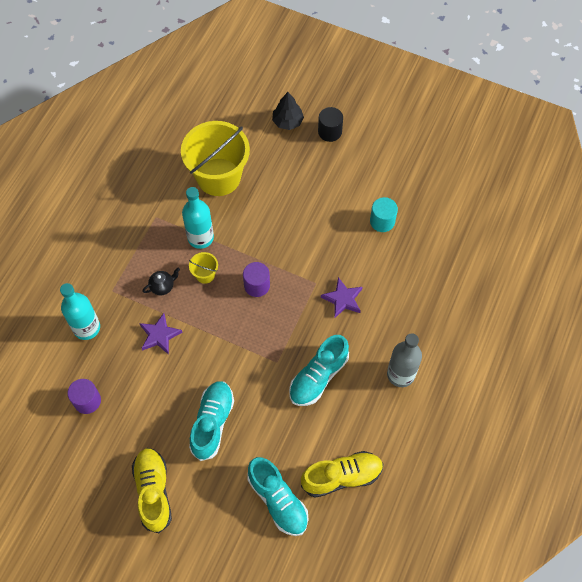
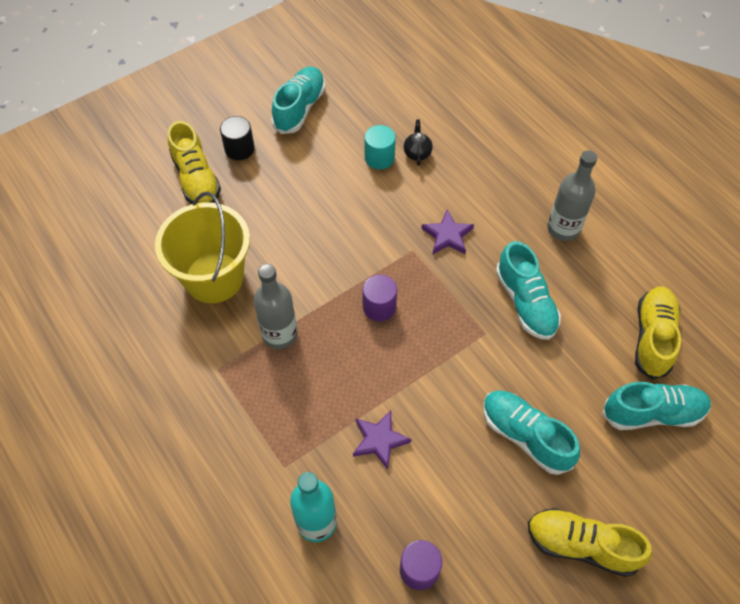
camera: 60 degrees left, 5 degrees down
black teapot [142,268,180,295] -> black teapot moved to [404,119,433,166]
turquoise bottle [182,187,214,249] -> grey bottle [254,264,297,349]
yellow bucket [189,252,218,284] -> none
black tree [272,92,304,130] -> yellow shoe [168,121,221,204]
none -> turquoise shoe [271,67,325,134]

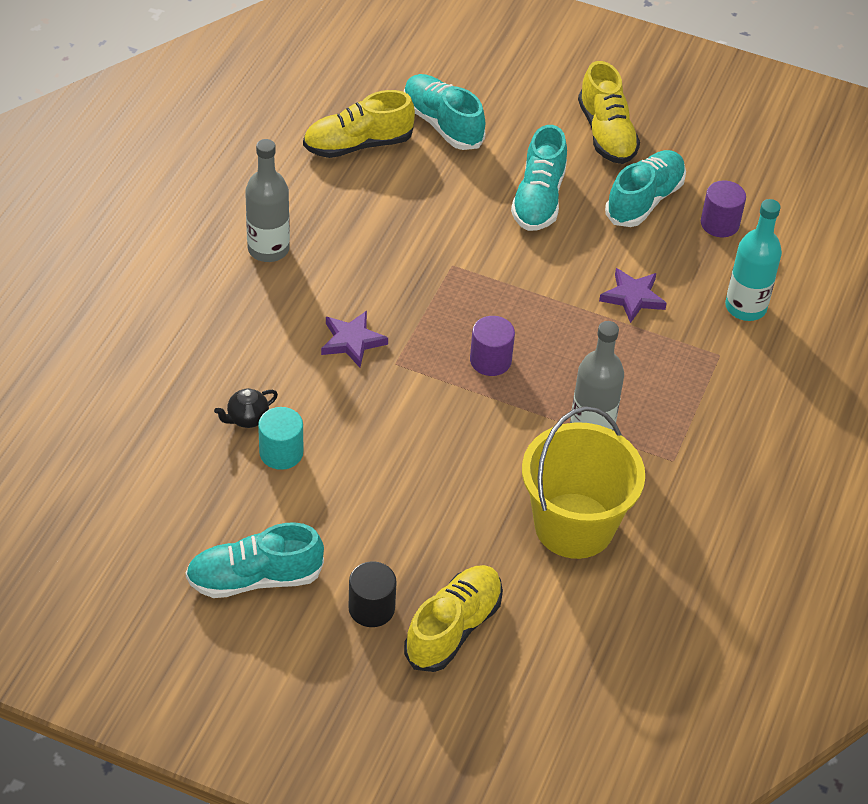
camera: 125 degrees left, 10 degrees down
turquoise shoe [496,241,561,340] -> turquoise shoe moved to [605,150,686,227]

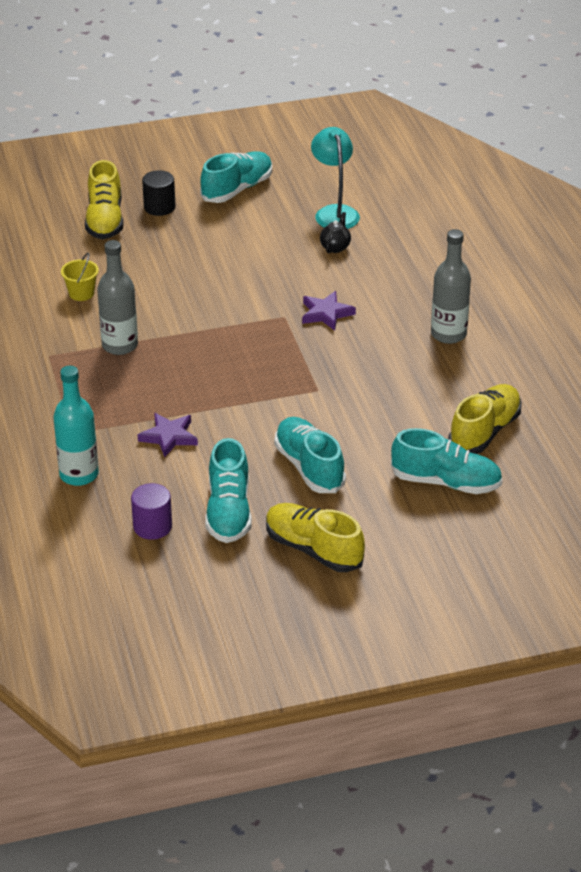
camera: 145 degrees right, 10 degrees down
turquoise cylinder [258,407,303,470] -> none
purple cylinder [470,316,515,376] -> none
yellow bucket [522,406,645,559] -> yellow bucket [61,253,99,301], size x0.42
none -> turquoise lamp [311,127,360,229]

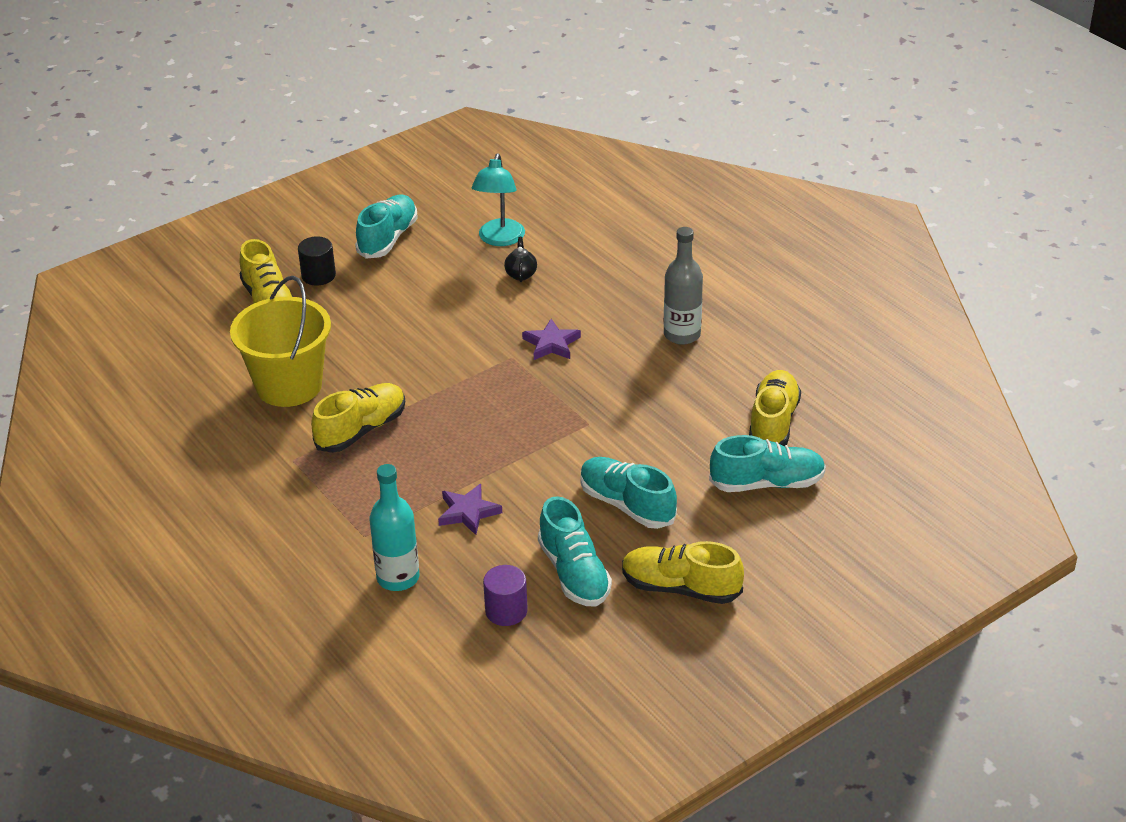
camera: 20 degrees left, 0 degrees up
yellow bucket [61,253,99,301] -> yellow bucket [230,276,331,407], size x2.40
grey bottle [97,240,138,355] -> yellow shoe [311,383,405,453]
turquoise lamp [311,127,360,229] -> turquoise lamp turned 135 degrees counterclockwise [472,153,525,246]

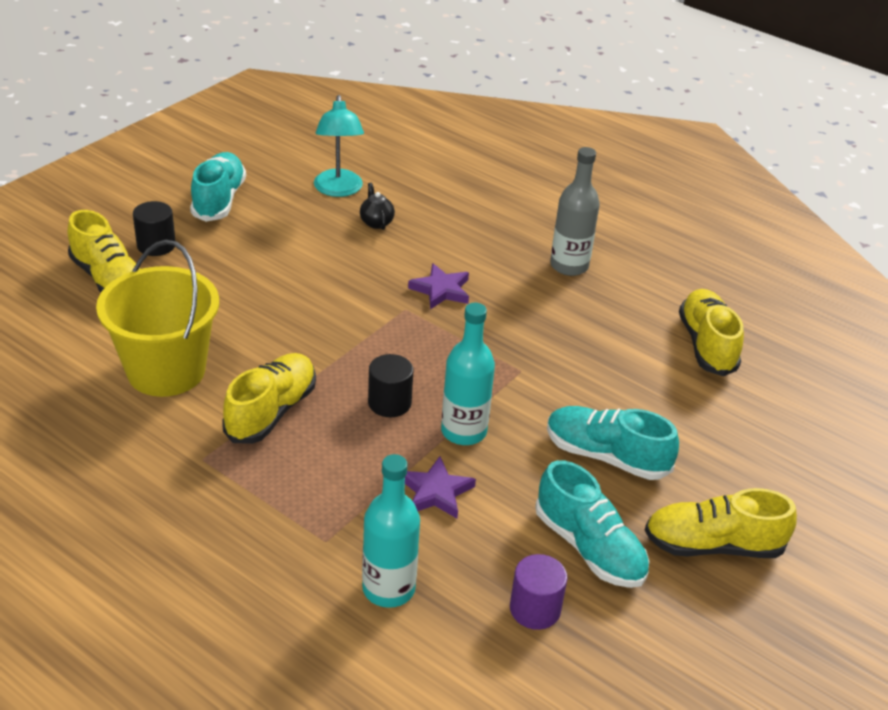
camera: 20 degrees left, 0 degrees up
turquoise shoe [709,435,826,492] -> none
none -> black cylinder [368,354,413,417]
none -> turquoise bottle [441,303,495,445]

